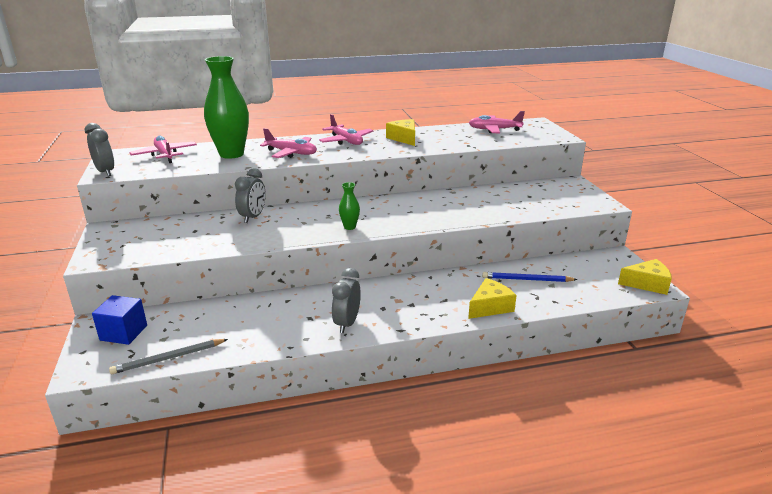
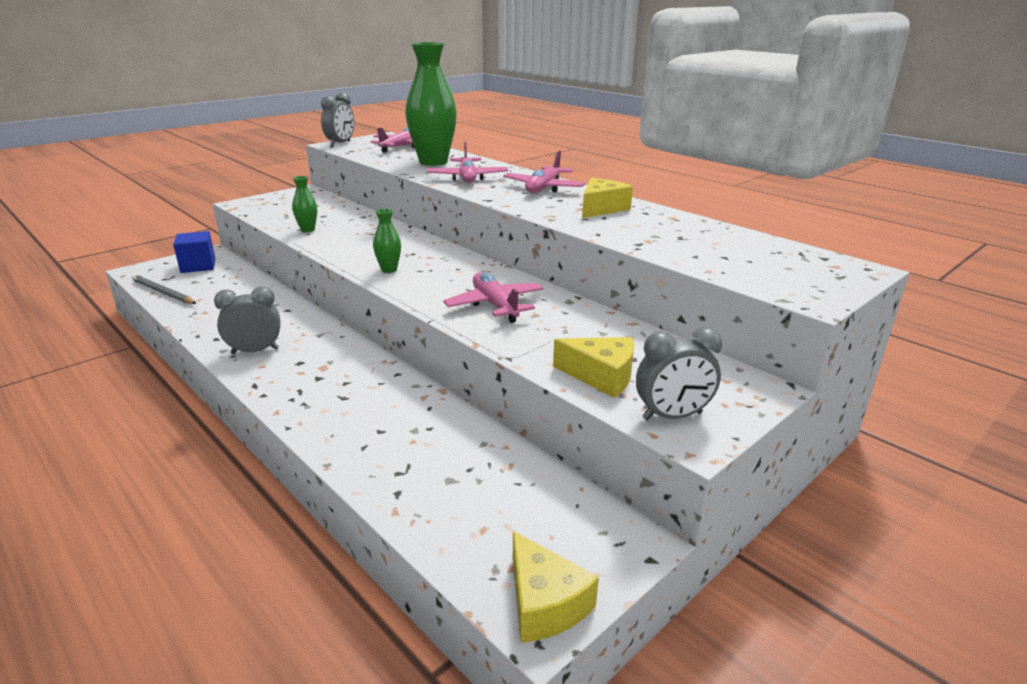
camera: 60 degrees right, 0 degrees up
grey clock [235,168,266,223] -> grey clock moved to [636,327,722,420]
yellow cheese [468,278,517,319] -> yellow cheese moved to [553,337,634,398]
pink plane [469,111,525,133] -> pink plane moved to [443,272,543,323]
blue pencil [482,272,578,282] -> none
none -> green vase [292,176,317,232]

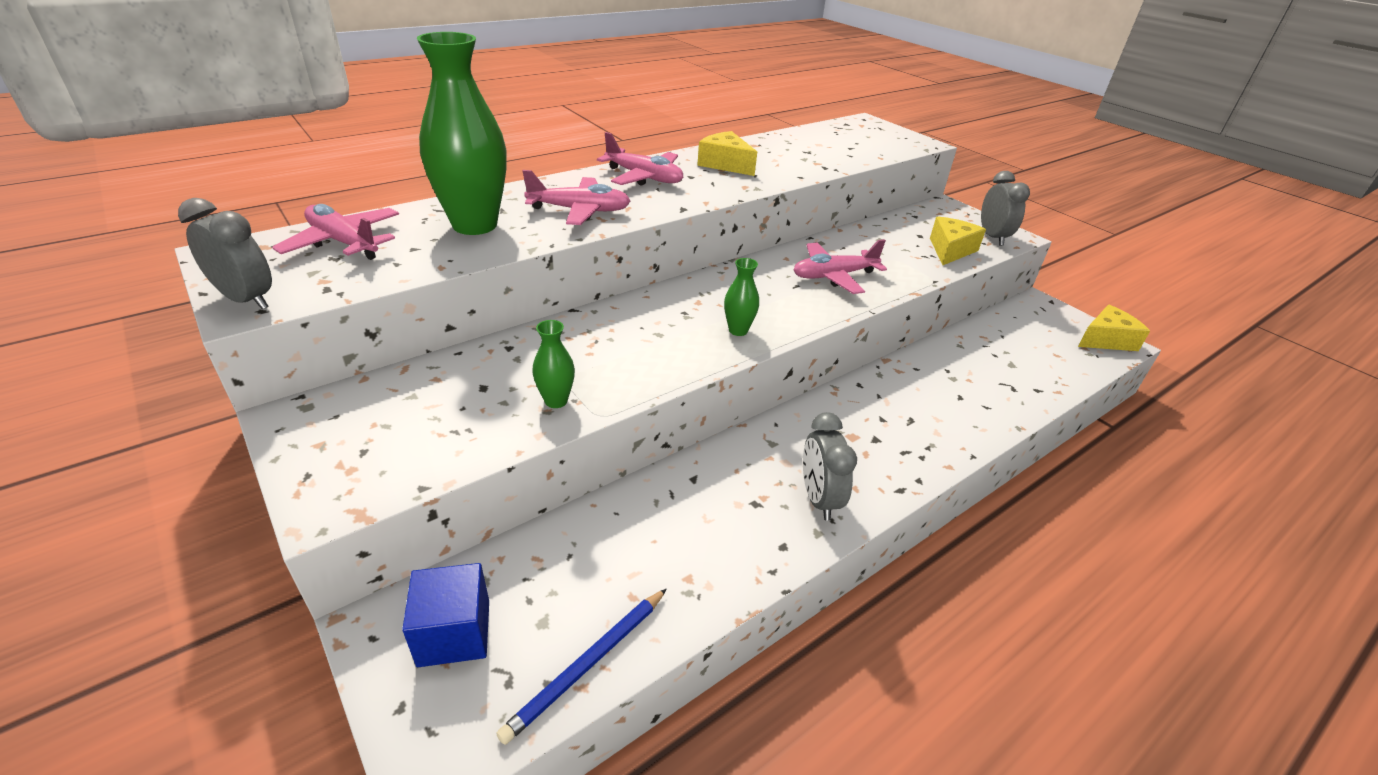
camera: 85 degrees left, 10 degrees up
grey pencil [132,274,197,304] -> blue pencil [496,588,667,745]

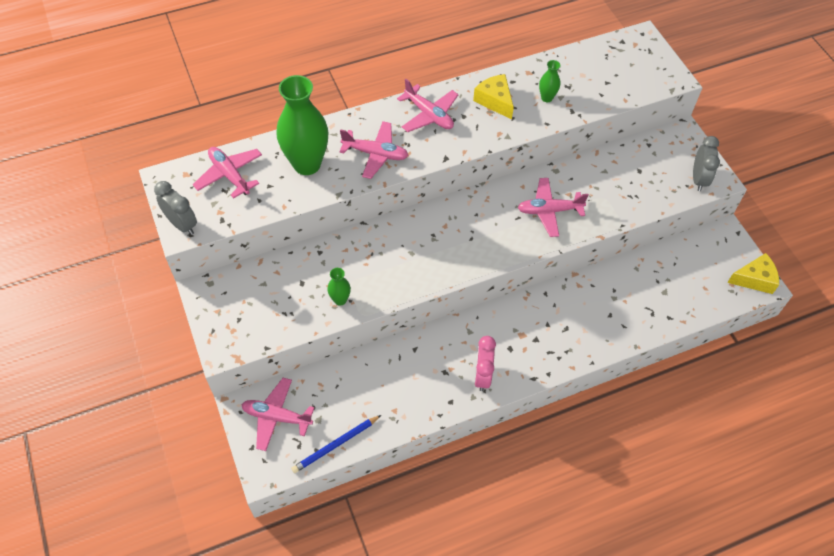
camera: 15 degrees right, 20 degrees up
blue cube [402,563,489,667] -> pink plane [241,378,314,451]
green vase [724,258,759,336] -> green vase moved to [539,60,560,102]
grey clock [803,412,857,521] -> pink clock [474,336,496,391]
yellow cheese [930,217,986,265] -> none

